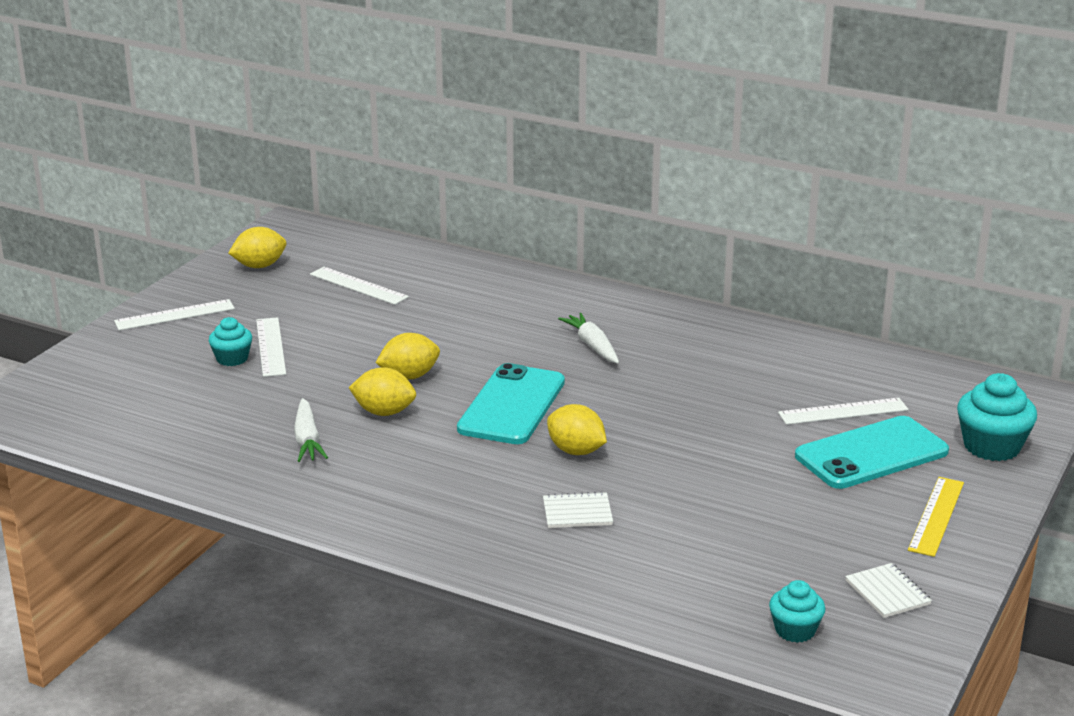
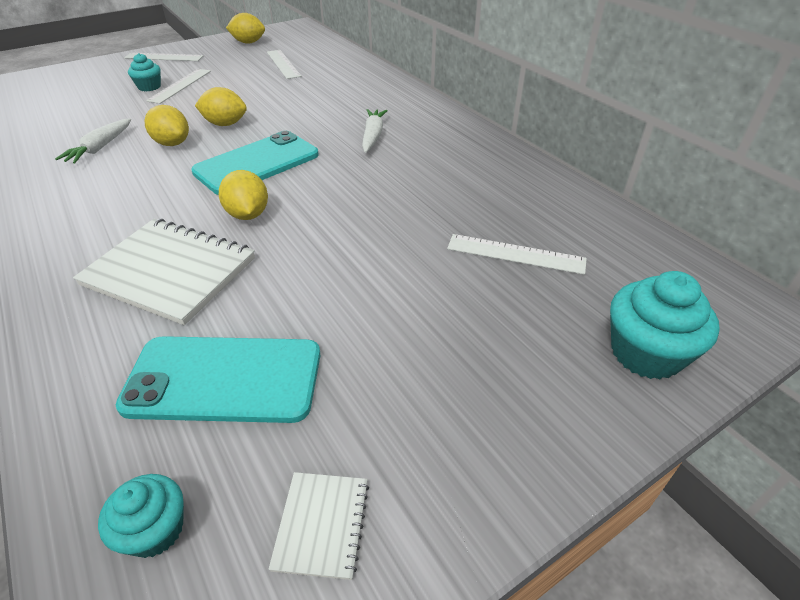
camera: 30 degrees right, 15 degrees up
white notebook [543,491,613,528] -> white notebook [73,219,255,325], size x2.09
turquoise phone [795,416,949,489] -> turquoise phone moved to [116,336,320,423]
yellow ruler [908,477,964,557] -> none

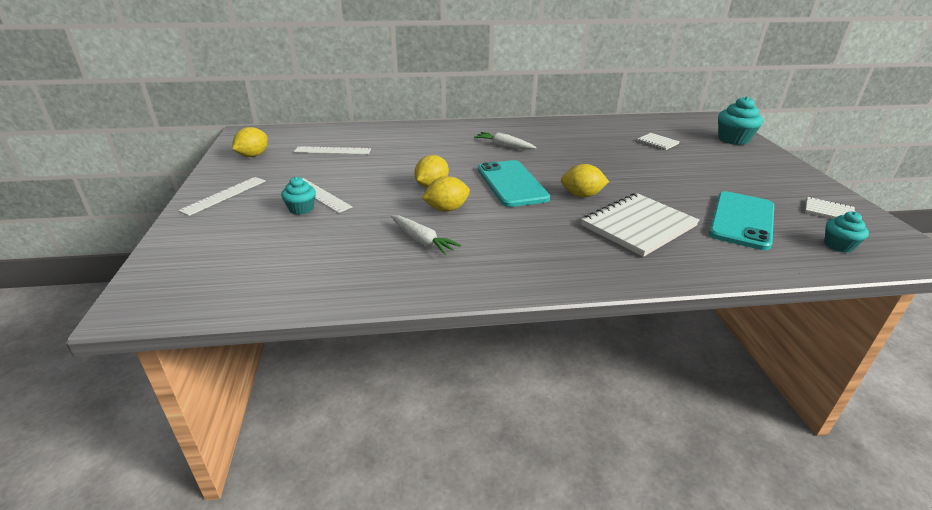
camera: 65 degrees left, 10 degrees down
white ruler [447,234,587,275] -> white notebook [637,133,680,150]

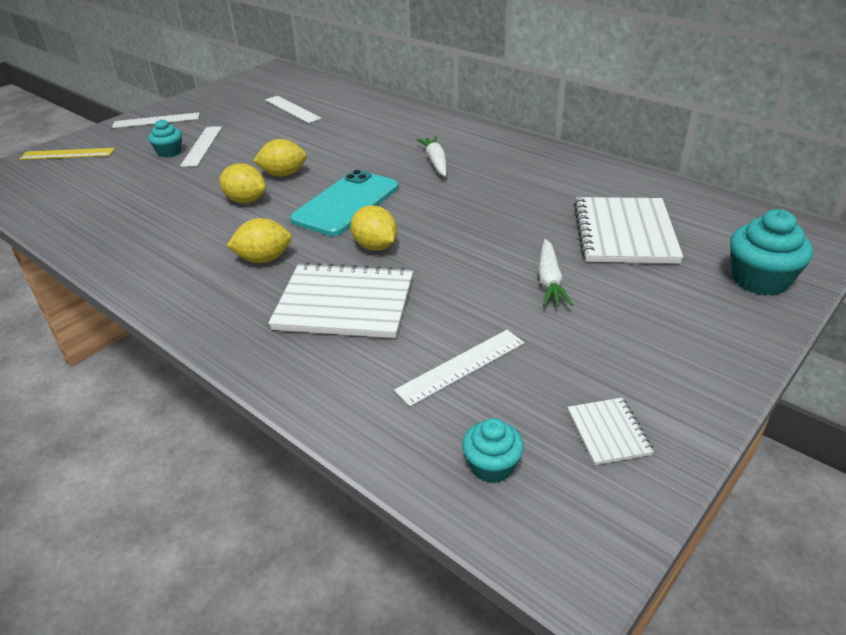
camera: 50 degrees right, 5 degrees up
yellow lemon [232,127,268,157] -> yellow lemon moved to [226,218,292,263]
white carrot [391,215,461,255] -> white carrot moved to [538,239,573,307]
white notebook [637,133,680,150] -> white notebook [574,197,683,264], size x2.09
turquoise phone [709,191,774,250] -> white ruler [394,330,524,406]
none -> yellow ruler [19,148,115,160]

